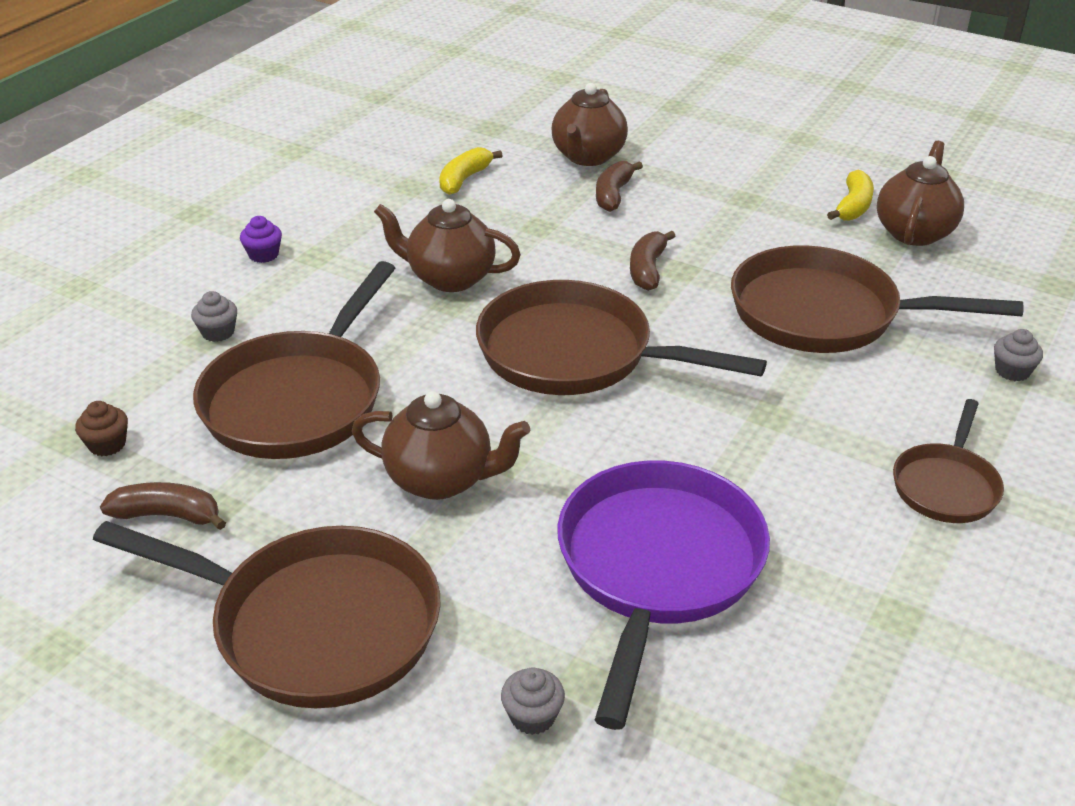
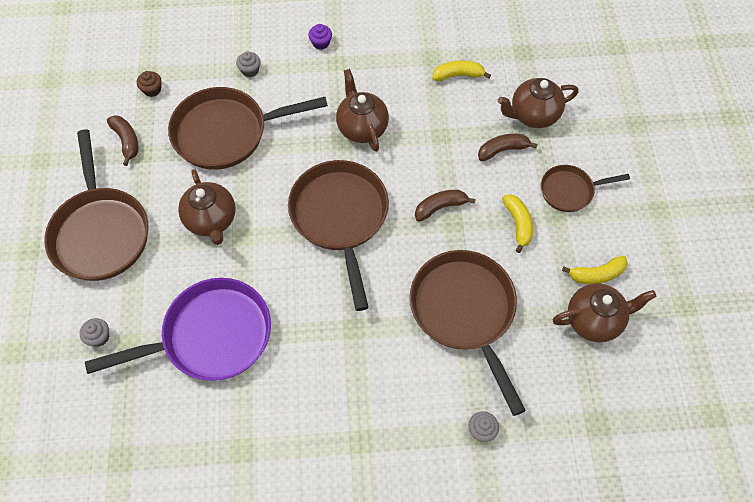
camera: 55 degrees right, 25 degrees up
brown pan [893,399,1004,523] -> brown pan moved to [541,165,630,212]
none -> yellow banana [502,194,533,253]

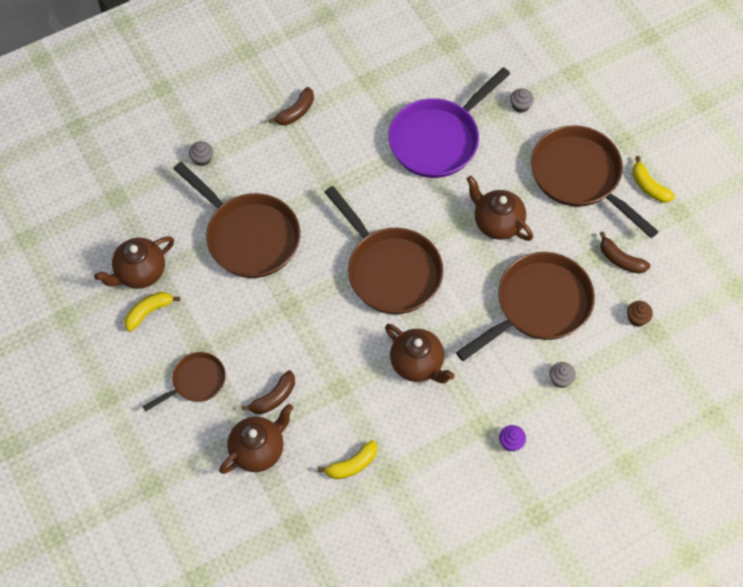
camera: 155 degrees right, 0 degrees up
brown banana [415,190,476,222] -> brown banana moved to [268,87,314,125]
yellow banana [502,194,533,253] -> yellow banana moved to [632,156,675,203]

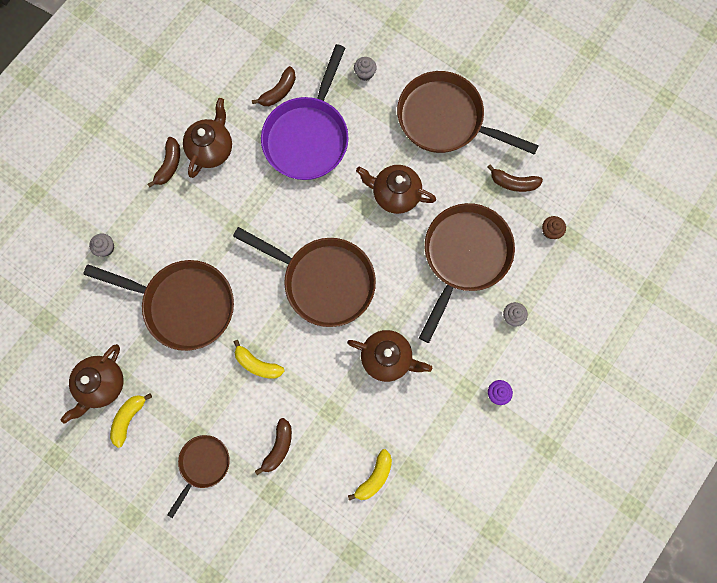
camera: 25 degrees left, 15 degrees up
brown teapot [219,404,293,474] -> brown teapot moved to [183,98,232,178]
yellow banana [632,156,675,203] -> yellow banana moved to [234,340,285,379]
none -> brown banana [252,66,296,106]

